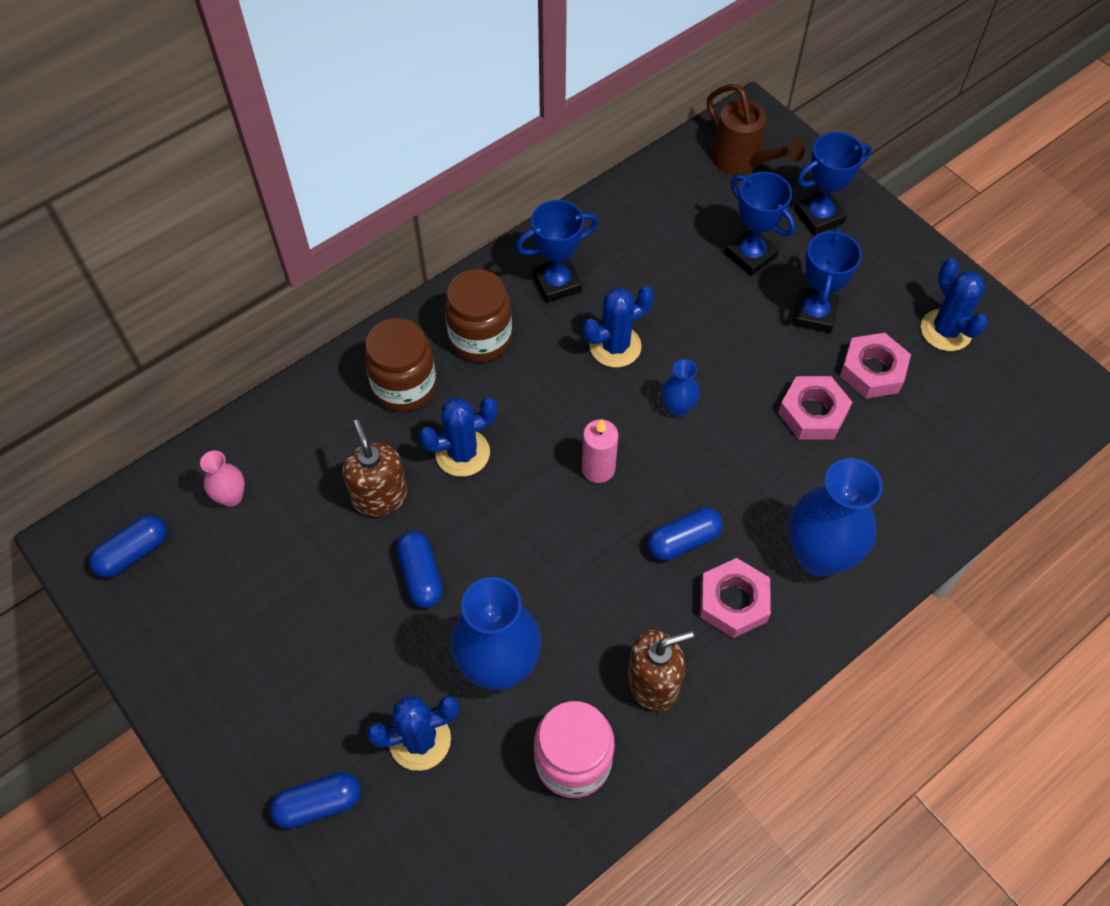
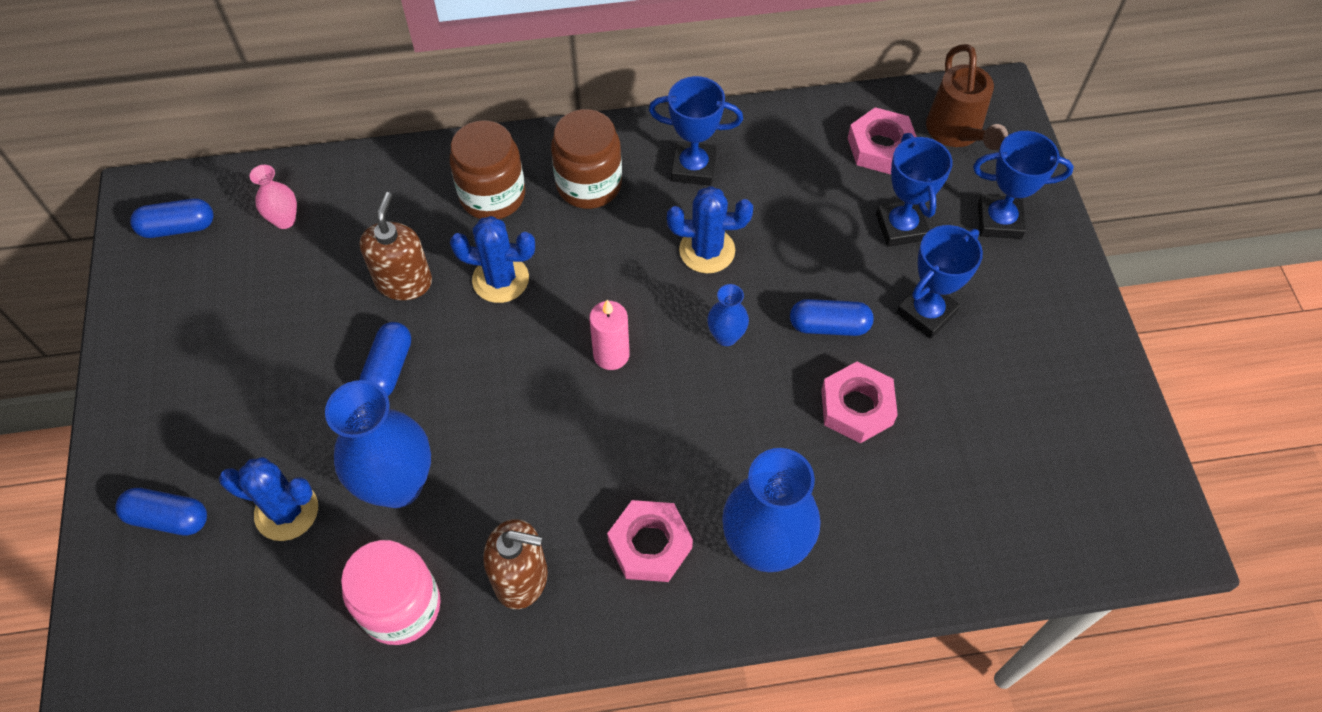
camera: 30 degrees right, 0 degrees up
blue capsule [647,508,723,560] -> blue capsule moved to [790,299,874,336]
pink nut [840,333,911,399] -> pink nut moved to [848,107,917,174]
blue cactus [921,259,988,351] -> none

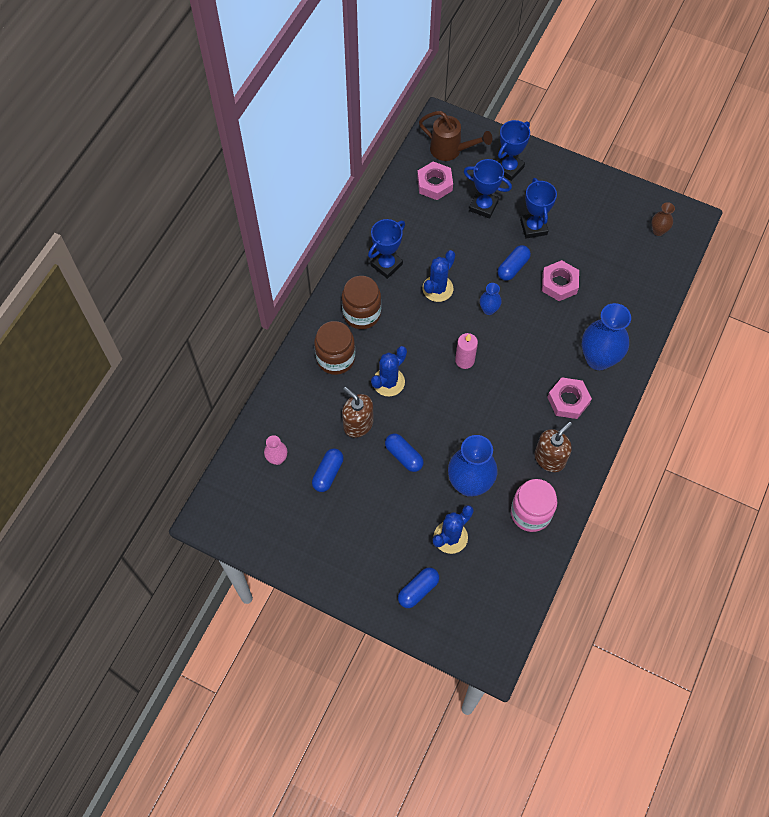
camera: 55 degrees left, 5 degrees up
blue capsule [130,198,214,238] -> blue capsule moved to [312,448,344,492]
none -> brown vase [651,202,675,236]

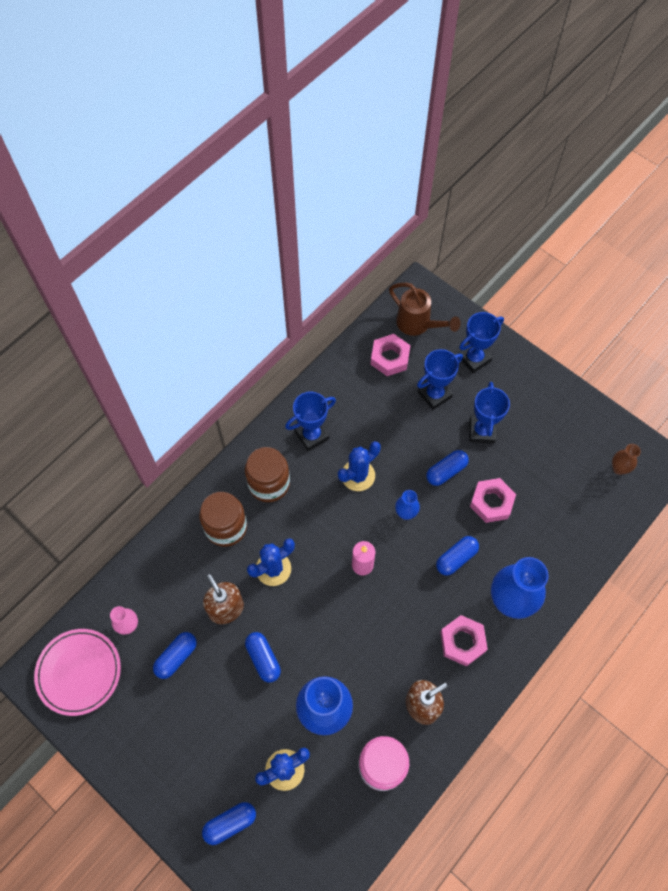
camera: 15 degrees right, 0 degrees up
blue trophy [464,159,512,219] -> blue trophy turned 75 degrees counterclockwise [417,349,463,410]
none -> pink plate [34,629,121,716]
none -> blue capsule [436,536,479,576]

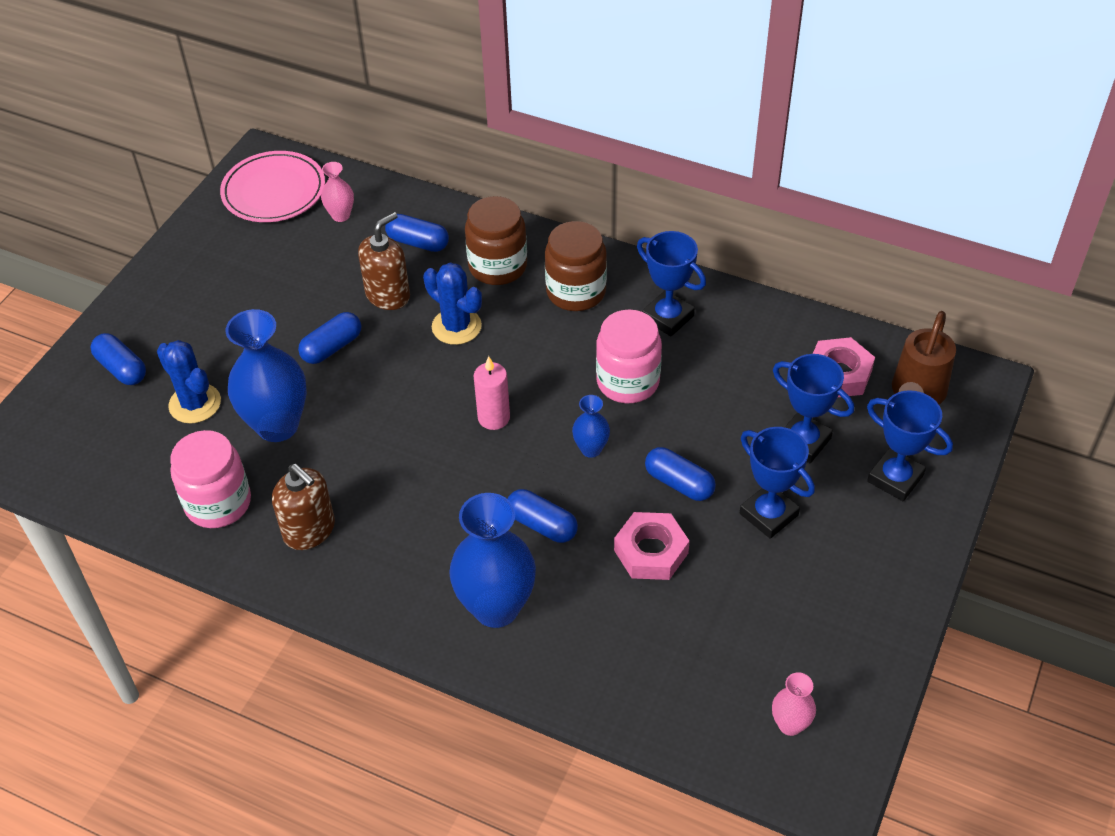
camera: 75 degrees right, 15 degrees down
blue capsule [153,632,197,679] -> blue capsule moved to [385,214,449,252]
blue cactus [338,441,381,491] -> pink jar [596,309,662,403]
pink nut [440,615,488,667] -> none
blue trophy [469,382,510,444] -> blue trophy turned 60 degrees clockwise [740,427,815,539]
brown vase [612,444,641,475] -> pink vase [772,672,816,736]

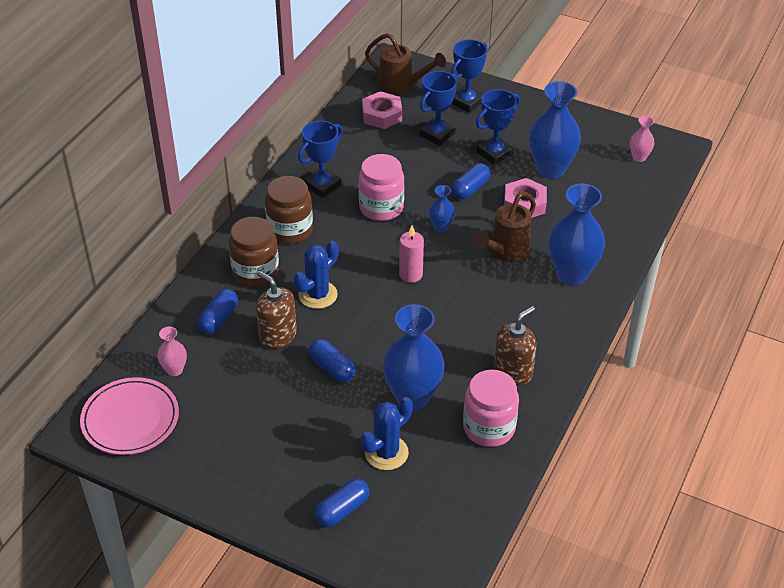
camera: 90 degrees left, 5 degrees down
blue capsule [508,489,578,543] -> brown watering can [473,191,536,262]
none -> blue vase [529,81,581,179]

